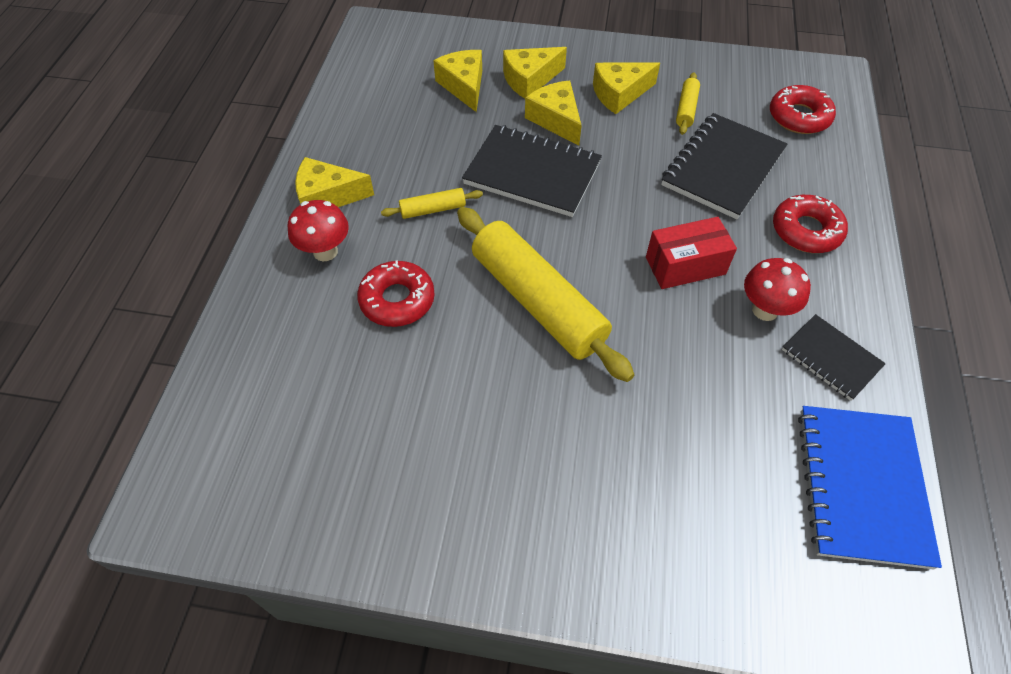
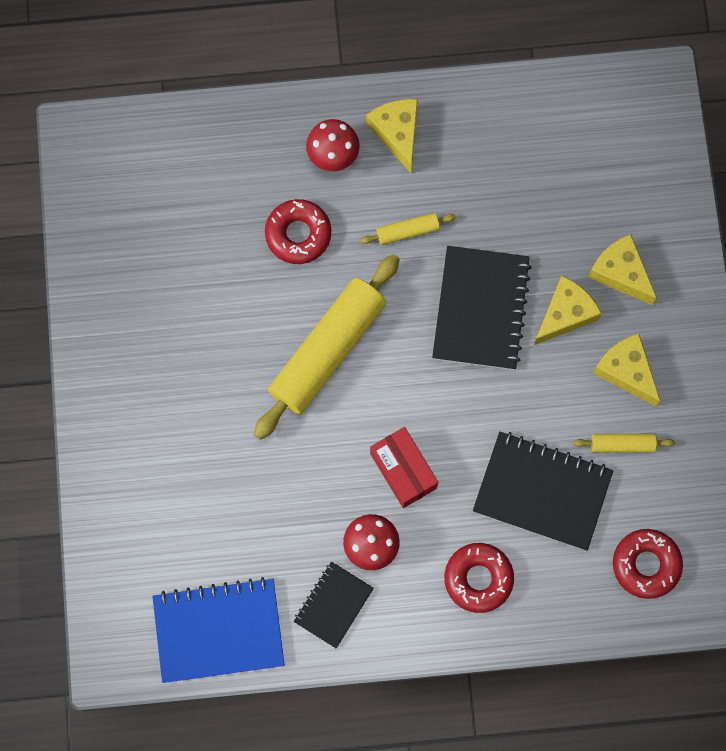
camera: 75 degrees right, 20 degrees up
yellow rolling pin [381,188,483,219] -> yellow rolling pin turned 75 degrees counterclockwise [360,213,456,245]
yellow cheese [433,50,482,112] -> none

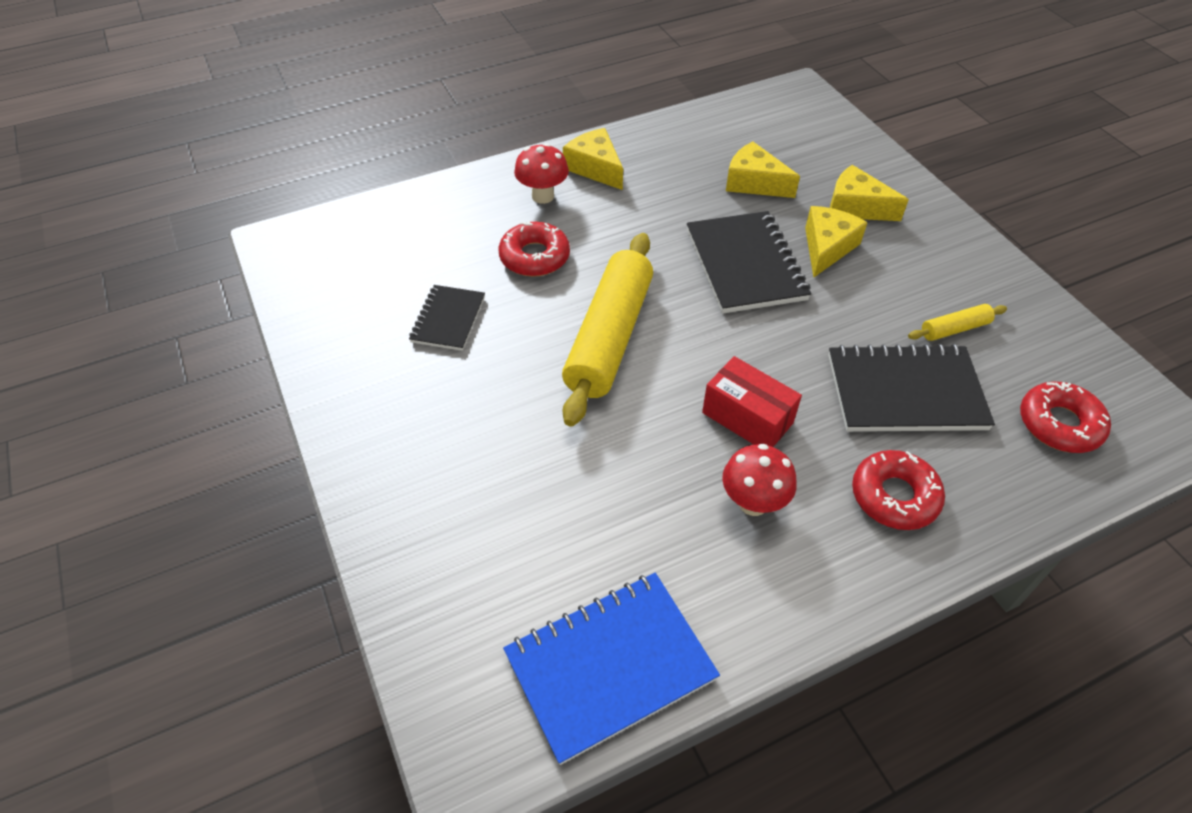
camera: 20 degrees left, 25 degrees down
black notebook [294,561,374,648] -> black notebook moved to [409,285,485,351]
yellow rolling pin [360,213,456,245] -> none
yellow cheese [593,334,660,406] -> yellow cheese moved to [726,141,800,198]

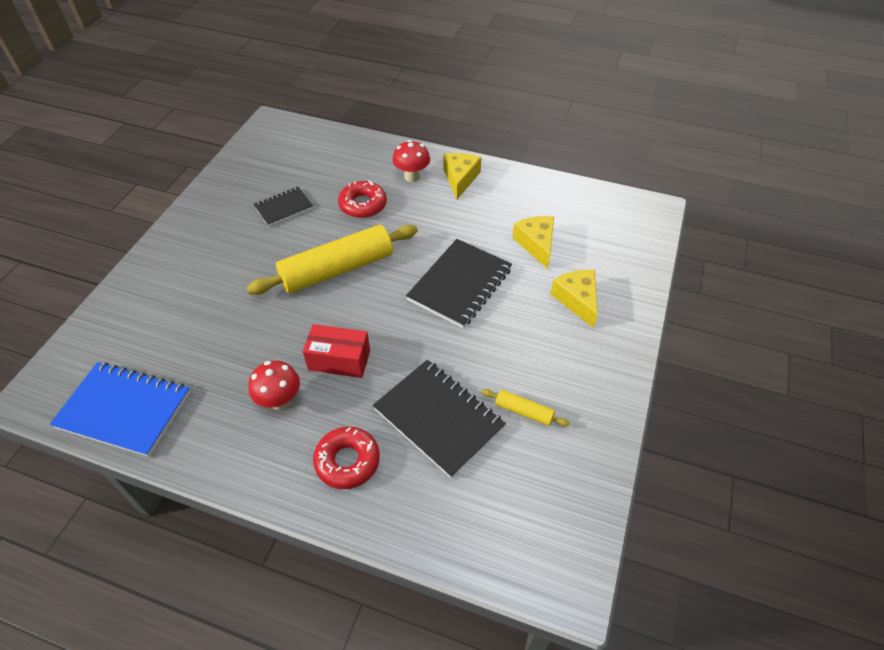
camera: 45 degrees right, 0 degrees up
red box [702,356,802,447] -> red box turned 75 degrees counterclockwise [303,324,370,378]
yellow cheese [805,206,868,278] -> none
red donut [1020,381,1111,453] -> none

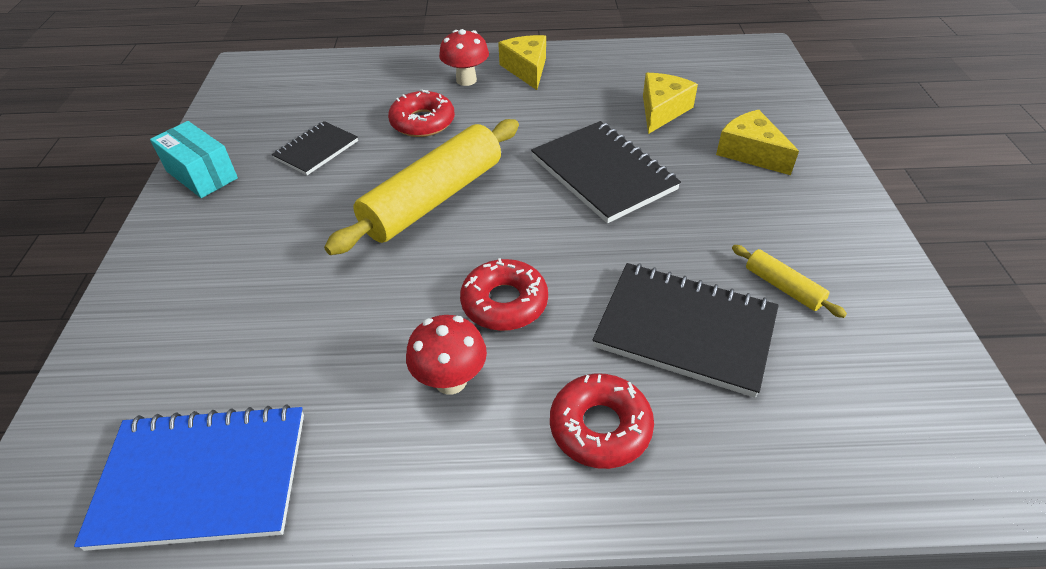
camera: 20 degrees left, 5 degrees down
red box [303,324,370,378] -> red donut [460,258,548,331]
black notebook [406,239,512,328] -> black notebook turned 45 degrees counterclockwise [531,121,681,223]
yellow rolling pin [482,389,570,427] -> yellow rolling pin turned 45 degrees clockwise [732,245,847,318]
yellow cheese [512,216,554,269] -> yellow cheese turned 60 degrees clockwise [643,73,698,134]
none -> turquoise box [150,121,238,198]

